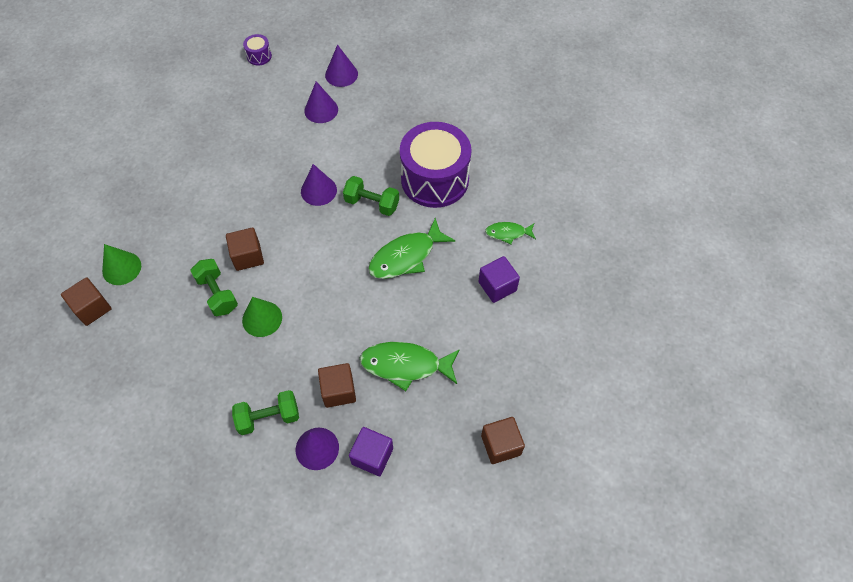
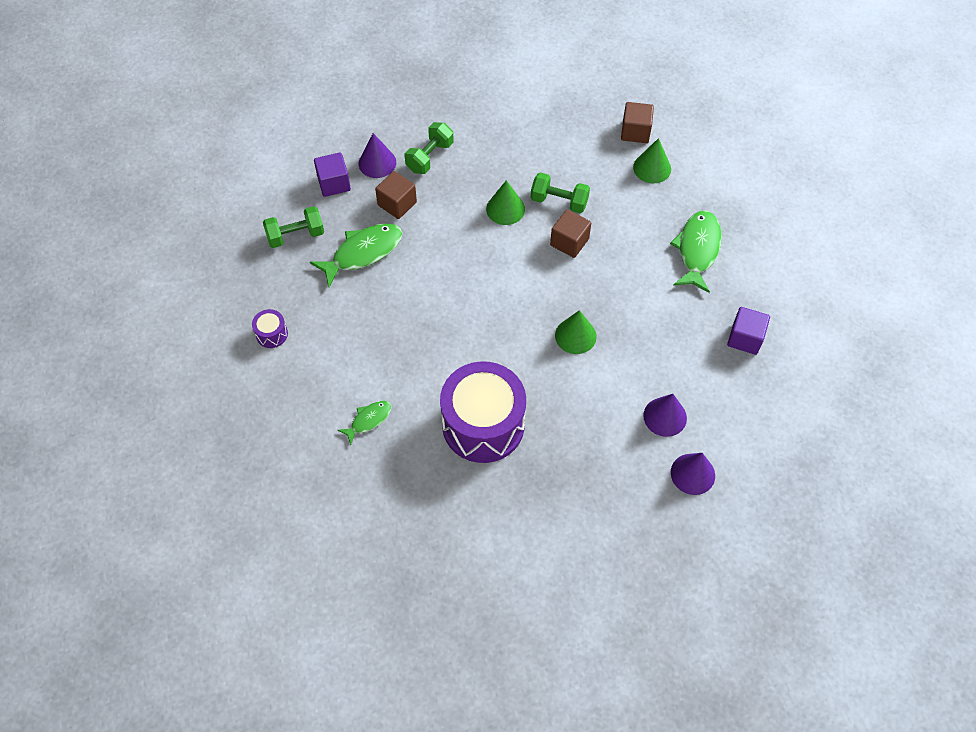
camera: 140 degrees right, 0 degrees up
purple drum [243,34,272,66] -> purple drum moved to [252,309,288,348]
purple cone [301,164,337,206] -> green cone [555,310,597,354]
green dumbbell [343,176,399,216] -> green dumbbell moved to [263,206,324,248]
green fish [368,218,455,279] -> green fish moved to [670,211,722,293]
purple cube [478,256,520,303] -> purple cube moved to [727,307,770,355]
brown cube [481,417,525,464] -> none

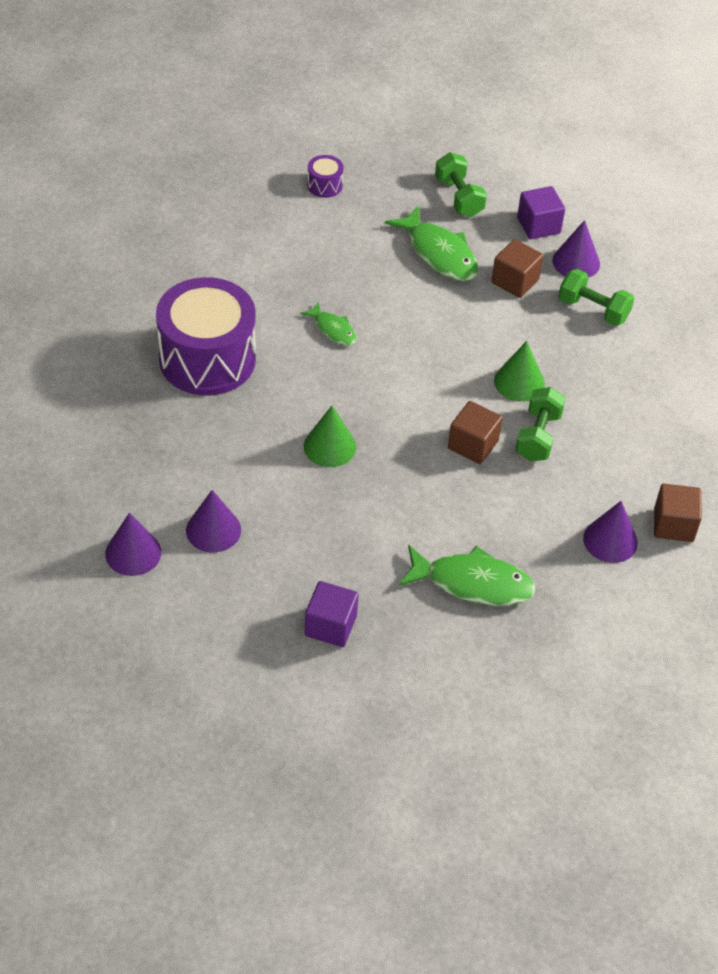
camera: 85 degrees right, 10 degrees down
green fish [338,401,392,445] -> green fish moved to [300,301,357,346]
green cone [633,138,671,183] -> purple cone [583,501,638,563]

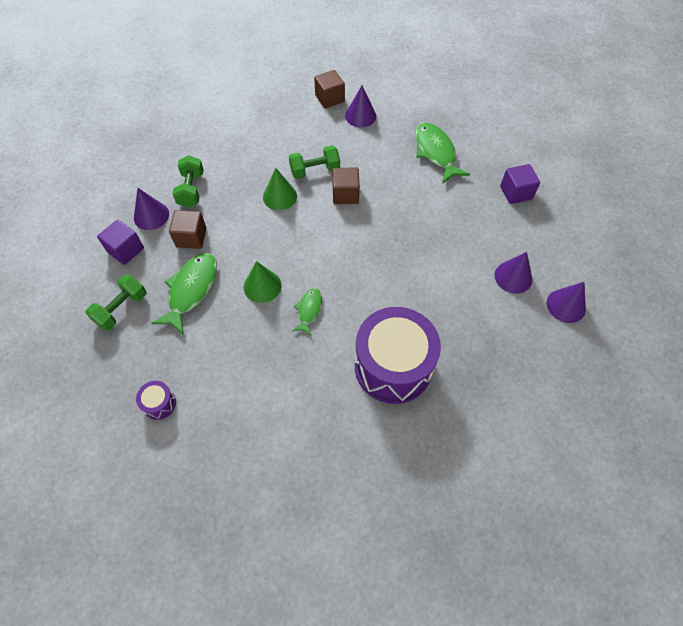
camera: 120 degrees left, 10 degrees up
green cone [304,406,356,467] -> green cone moved to [244,261,282,303]

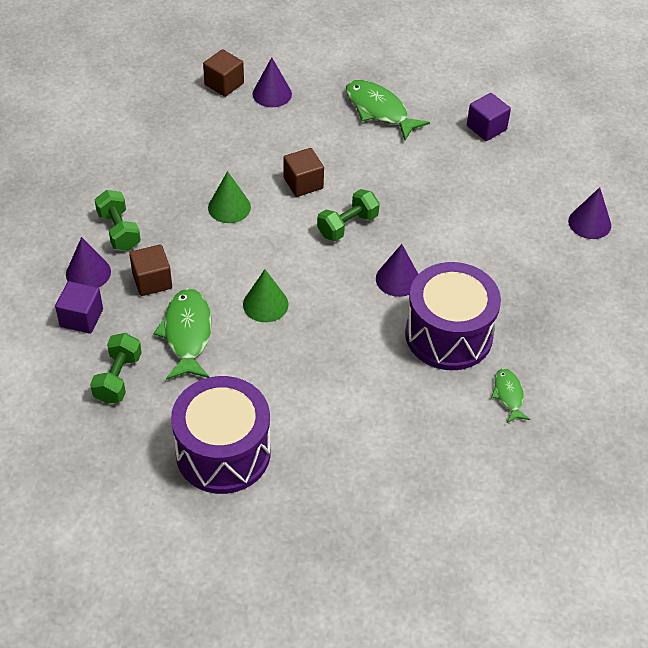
camera: 25 degrees left, 10 degrees down
purple drum [136,381,176,420] -> purple drum [171,376,271,494], size x2.48
green dumbbell [289,145,340,179] -> green dumbbell moved to [317,189,380,241]
green fish [292,288,322,335] -> green fish moved to [491,369,531,423]
purple cone [494,252,532,294] -> purple cone moved to [376,244,418,297]

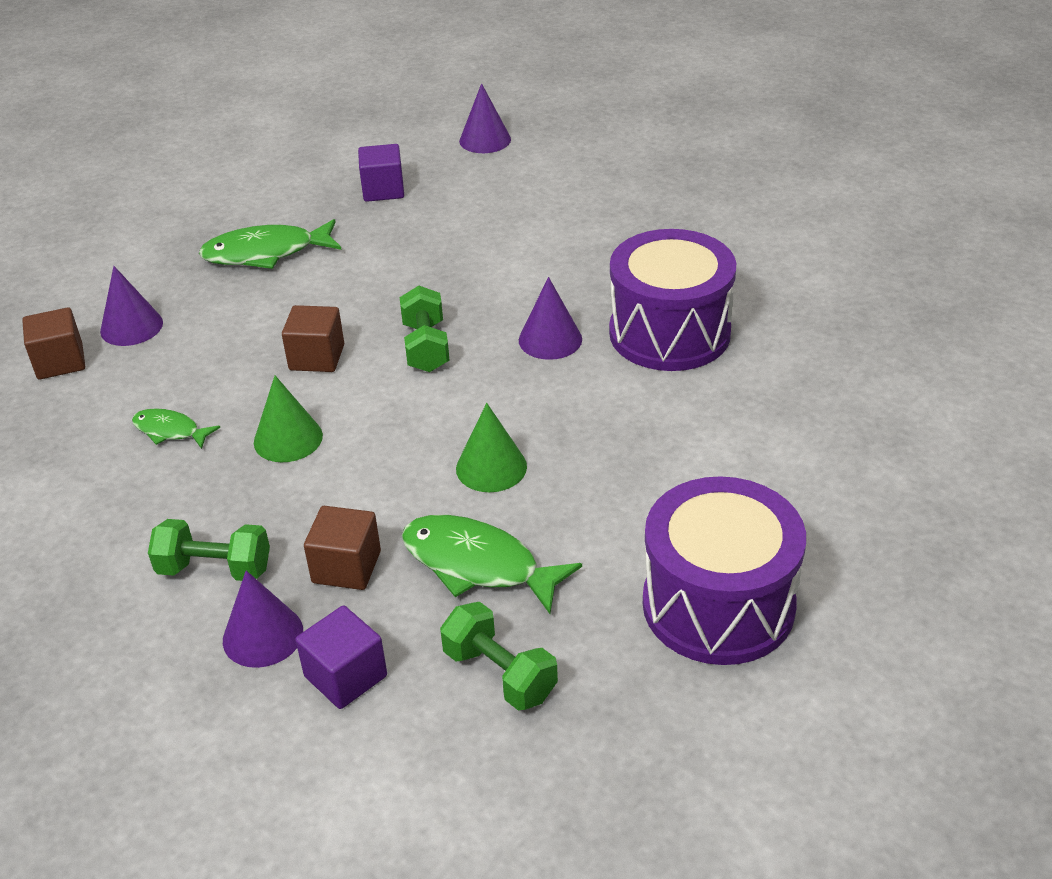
camera: 55 degrees left, 10 degrees down
green fish [491,369,531,423] -> green fish moved to [132,408,220,449]
purple cone [568,187,611,239] -> purple cone moved to [459,83,511,153]

